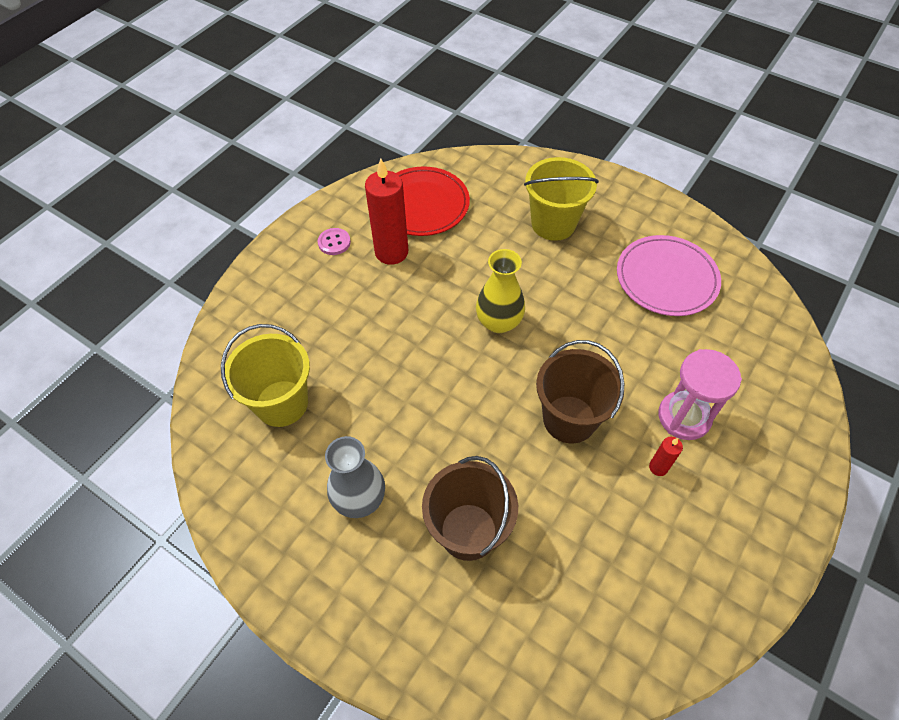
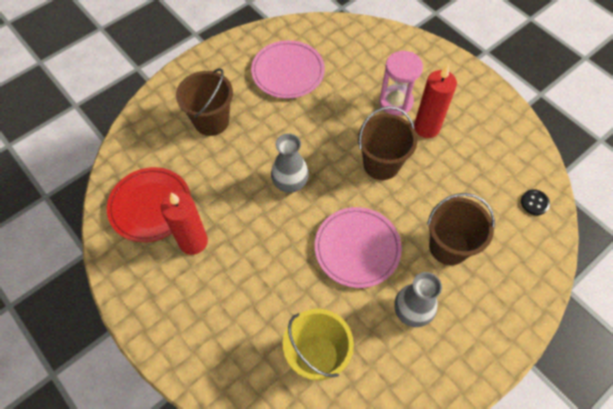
camera: 75 degrees left, 5 degrees up
pink button [318,228,351,255] -> none
yellow vase [476,249,525,333] -> grey vase [271,133,309,193]
yellow bucket [524,157,599,241] -> brown bucket [176,68,233,136]
red candle [649,437,683,476] -> red candle [414,64,457,138], size x2.16
none -> pink plate [315,207,402,288]
none -> black button [521,189,550,215]

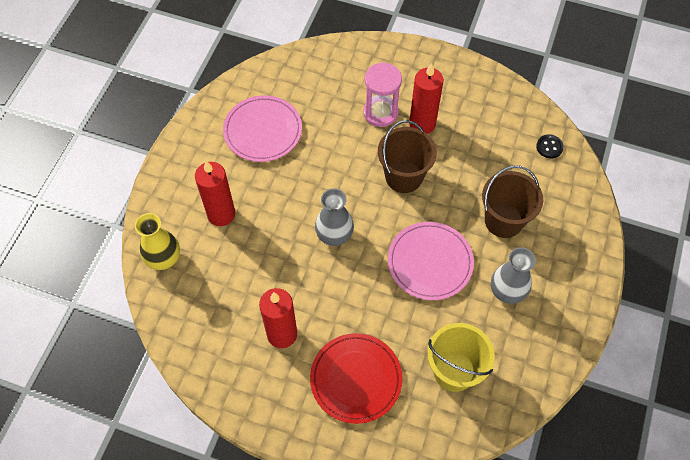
camera: 30 degrees left, 0 degrees up
red plate [107,167,191,242] -> red plate moved to [310,333,403,424]
brown bucket [176,68,233,136] -> red candle [195,161,235,226]
none -> yellow vase [135,213,180,270]

